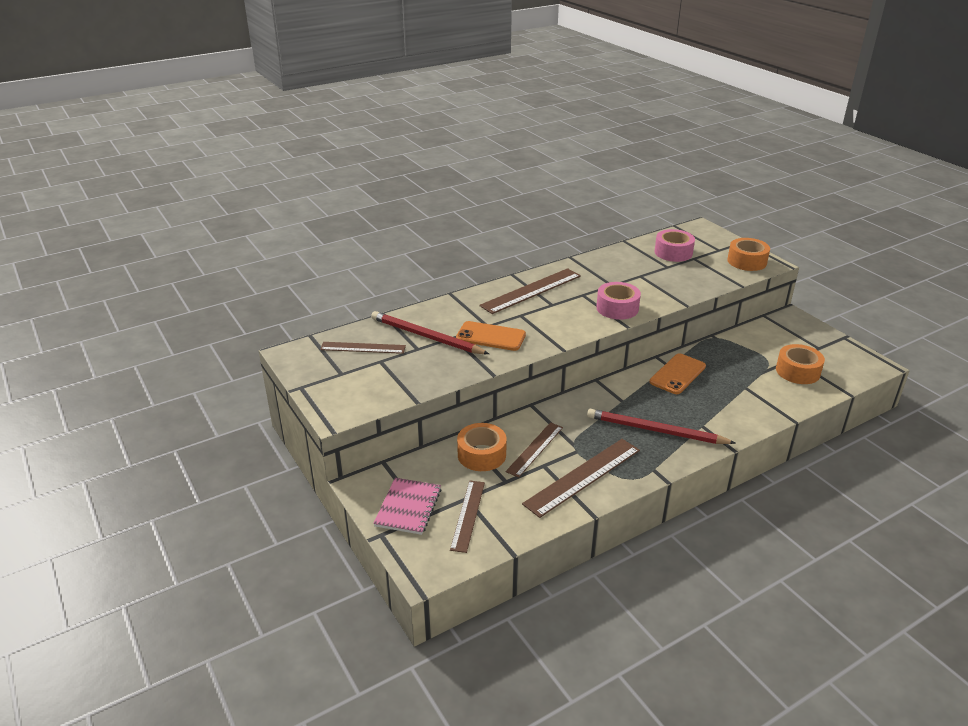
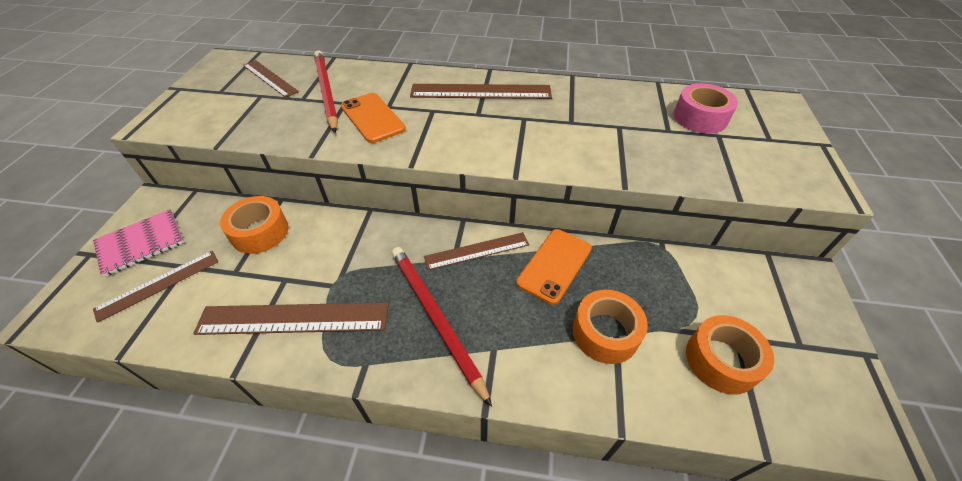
camera: 40 degrees right, 15 degrees up
brown ruler [506,422,563,478] -> brown ruler moved to [424,232,529,270]
pink tape [596,282,641,320] -> none
orange phone [649,353,706,394] -> orange phone turned 45 degrees counterclockwise [516,229,592,305]
orange tape [727,238,770,271] -> orange tape moved to [573,290,648,364]

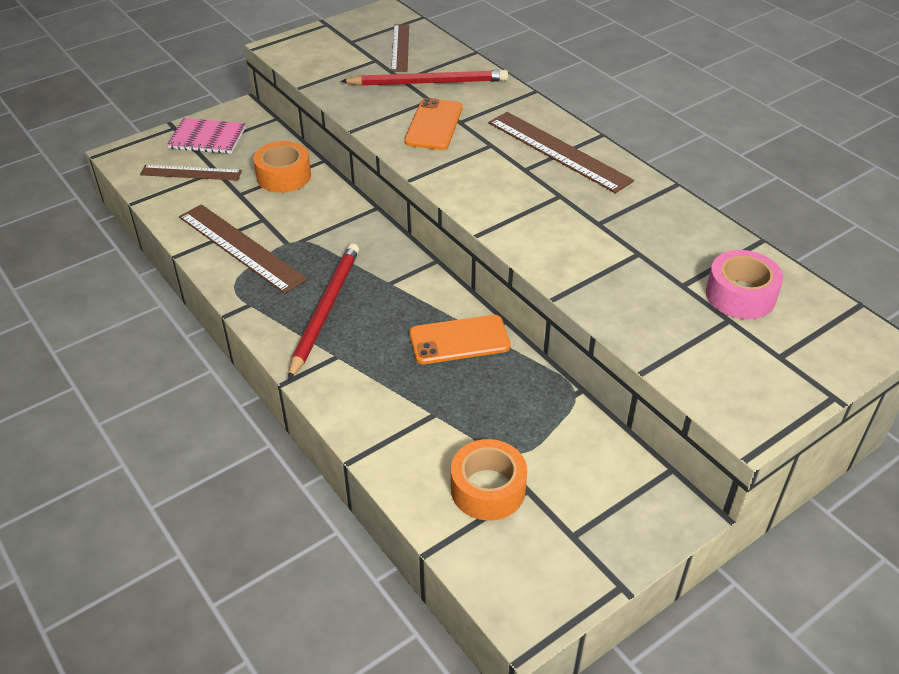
camera: 45 degrees right, 5 degrees down
red pencil [314,50,338,133] -> red pencil turned 60 degrees clockwise [340,70,508,86]
brown ruler [424,232,529,270] -> none
orange tape [573,290,648,364] -> none

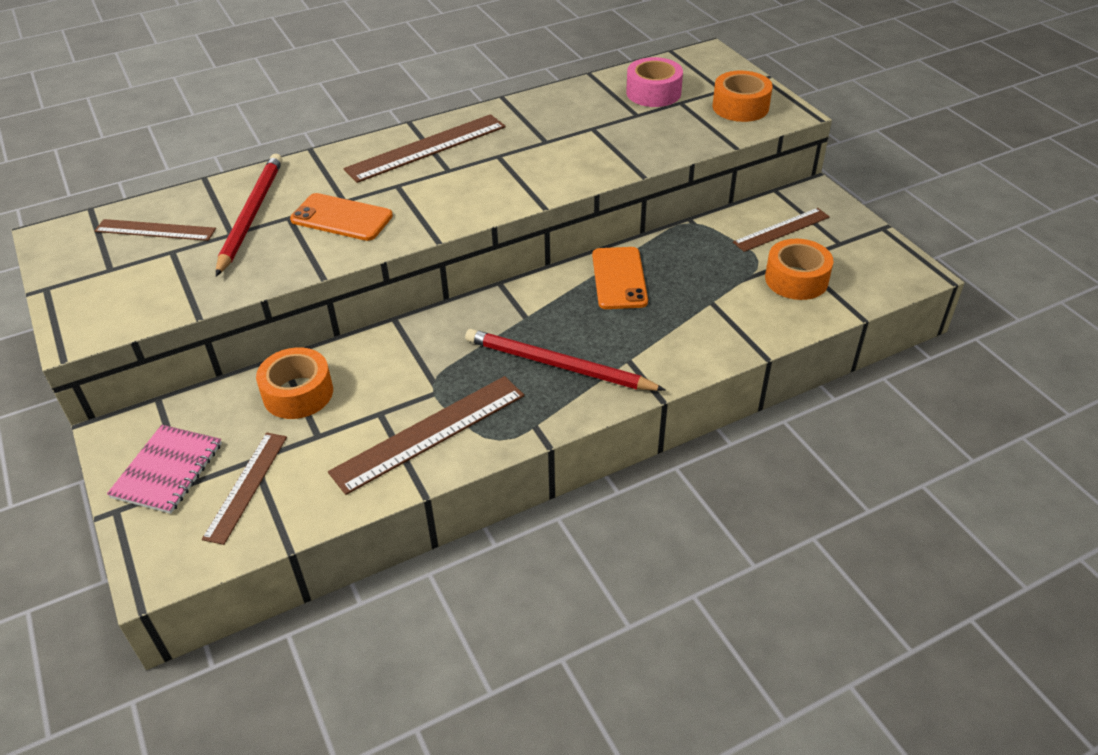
camera: 80 degrees left, 0 degrees up
none -> orange tape [712,70,773,122]
none -> brown ruler [733,208,830,252]

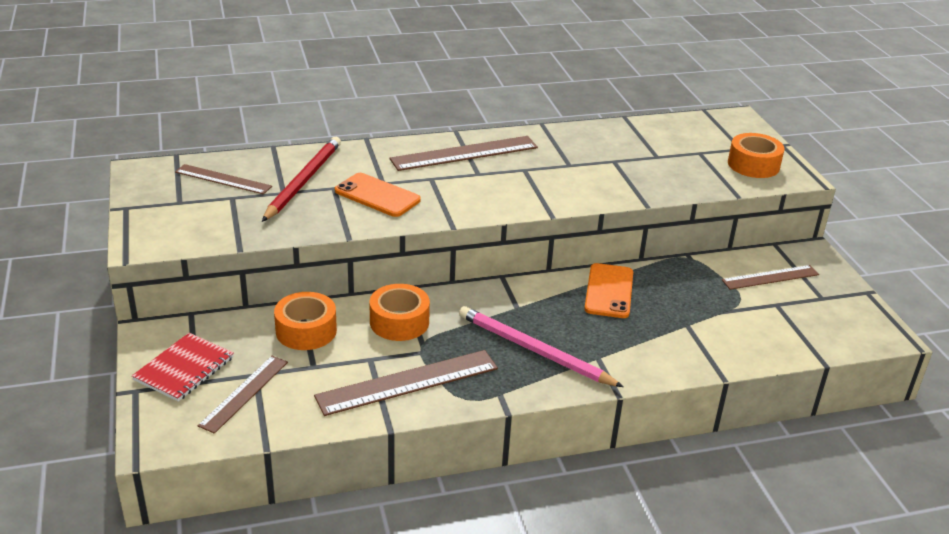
camera: 10 degrees right, 10 degrees down
pink notebook [107,425,222,514] -> red notebook [132,333,234,402]
red pencil [465,329,665,391] -> pink pencil [459,306,623,387]
pink tape [626,57,683,107] -> none
orange tape [765,239,834,300] -> orange tape moved to [370,284,430,341]

